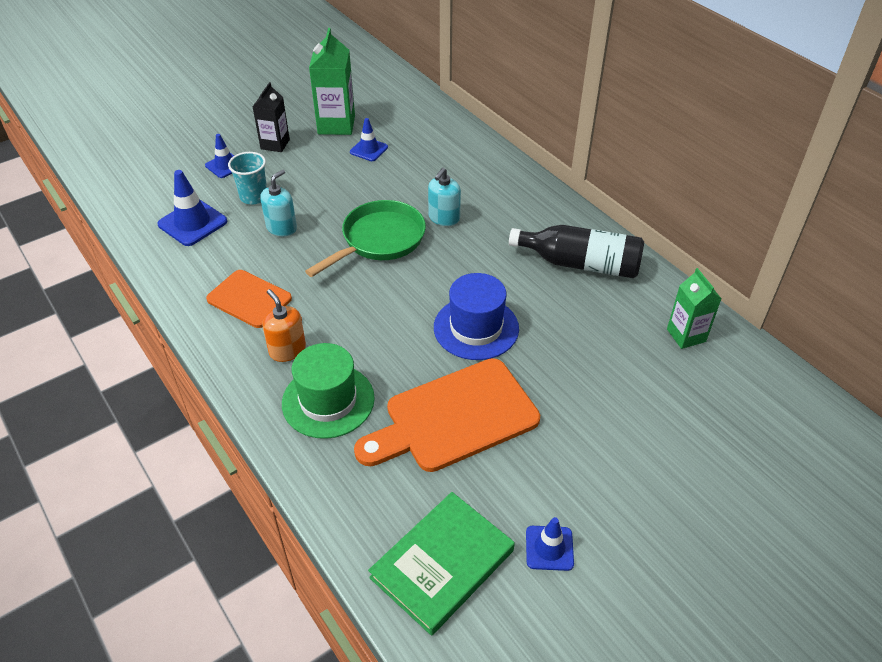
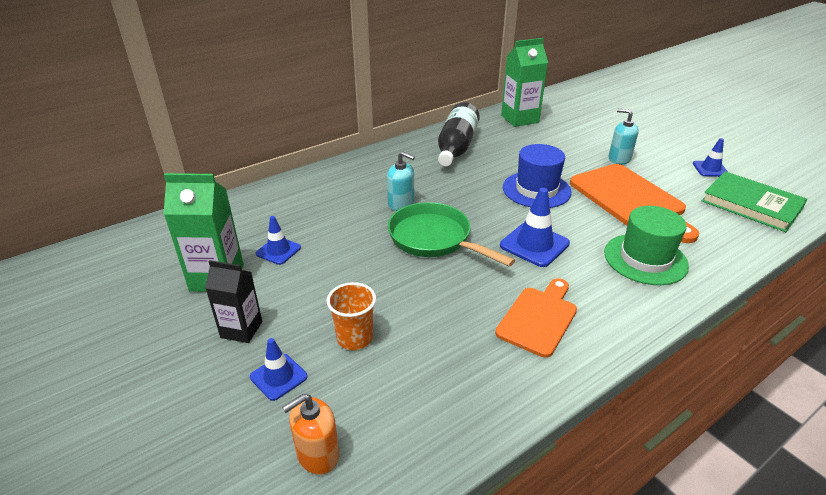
camera: 90 degrees left, 10 degrees down
blue traffic cone [158,170,227,246] -> blue traffic cone moved to [500,188,570,267]
turquoise cup [228,152,267,205] -> orange cup [327,282,376,350]
turquoise soap dispenser [260,170,297,237] -> turquoise soap dispenser moved to [609,109,639,164]
orange soap dispenser [263,289,306,362] -> orange soap dispenser moved to [282,394,340,475]
green carton [667,268,722,349] -> green carton [501,38,548,127], size x1.54

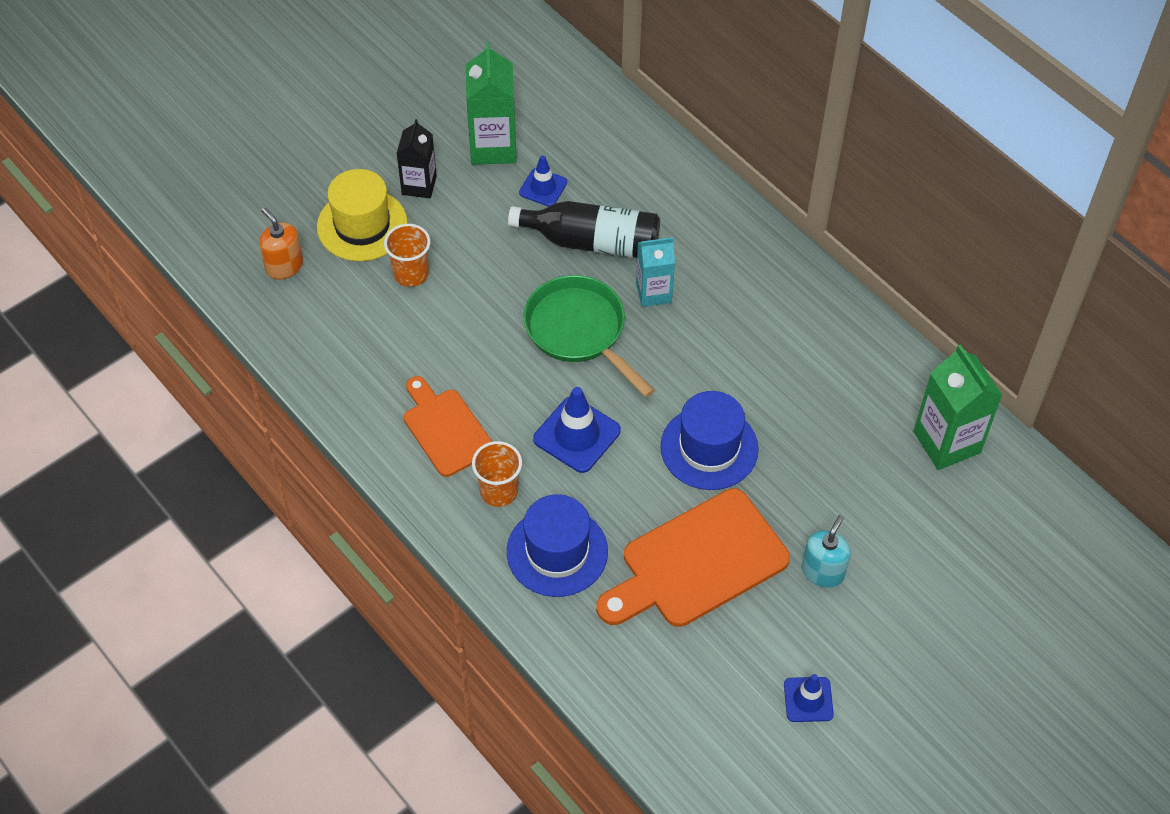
camera: 85 degrees right, 20 degrees up
blue traffic cone [250,338,308,401] -> yellow hat [317,169,408,261]
turquoise soap dispenser [387,151,415,211] -> turquoise carton [636,237,675,307]
green pan [388,202,515,267] -> green pan turned 75 degrees counterclockwise [524,275,655,397]
black bottle [438,102,480,166] -> black bottle moved to [508,201,660,258]
orange cutting board [495,278,577,358] -> orange cutting board turned 150 degrees counterclockwise [404,376,492,477]
green hat [604,206,689,285] -> blue hat [507,494,608,597]
green book [701,171,808,232] -> none
none -> orange cup [472,441,522,507]

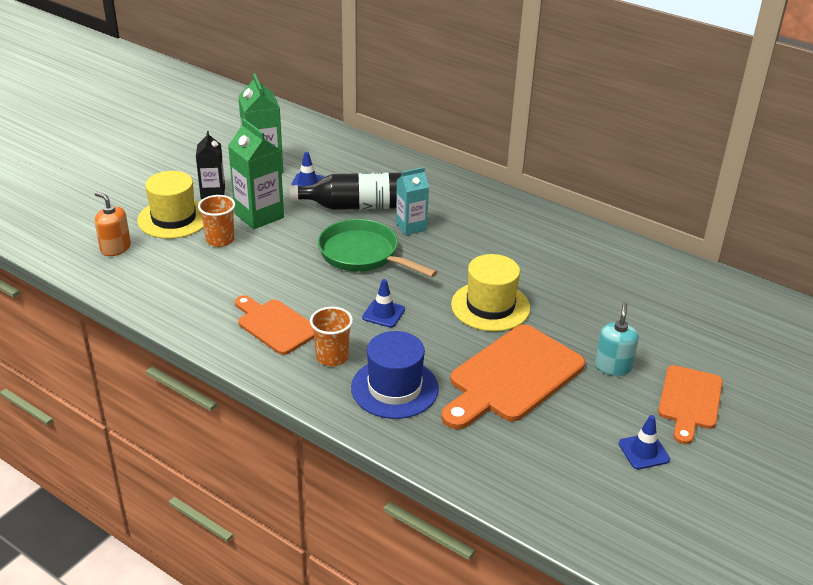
camera: 15 degrees left, 20 degrees down
blue traffic cone [533,387,621,473] -> blue traffic cone [362,279,405,328], size x0.63
blue hat [660,391,759,490] -> yellow hat [451,254,530,332]
green carton [914,344,1002,470] -> green carton moved to [228,118,284,229]
none -> orange cutting board [658,365,723,444]

